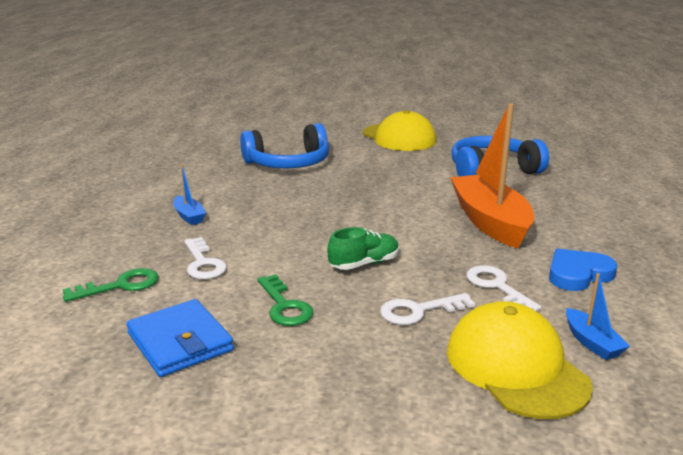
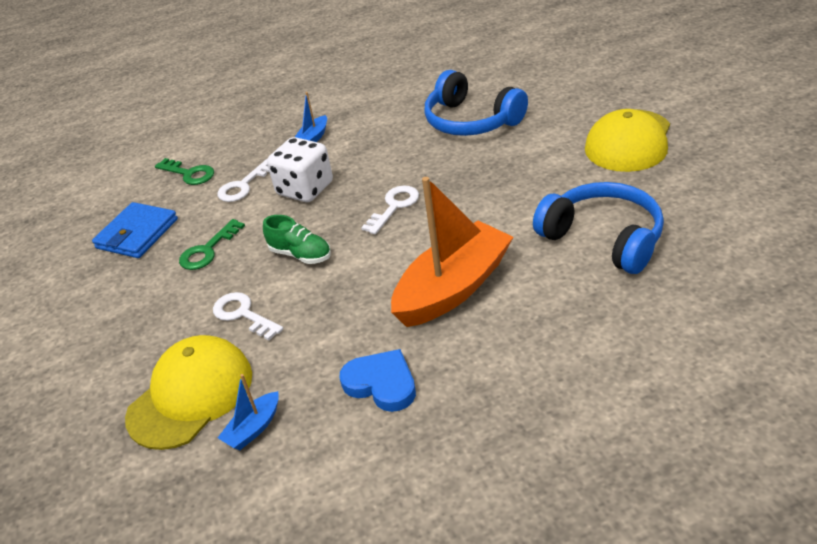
camera: 65 degrees right, 15 degrees up
white key [467,265,541,311] -> white key moved to [361,186,419,234]
none -> white dice [267,137,333,202]

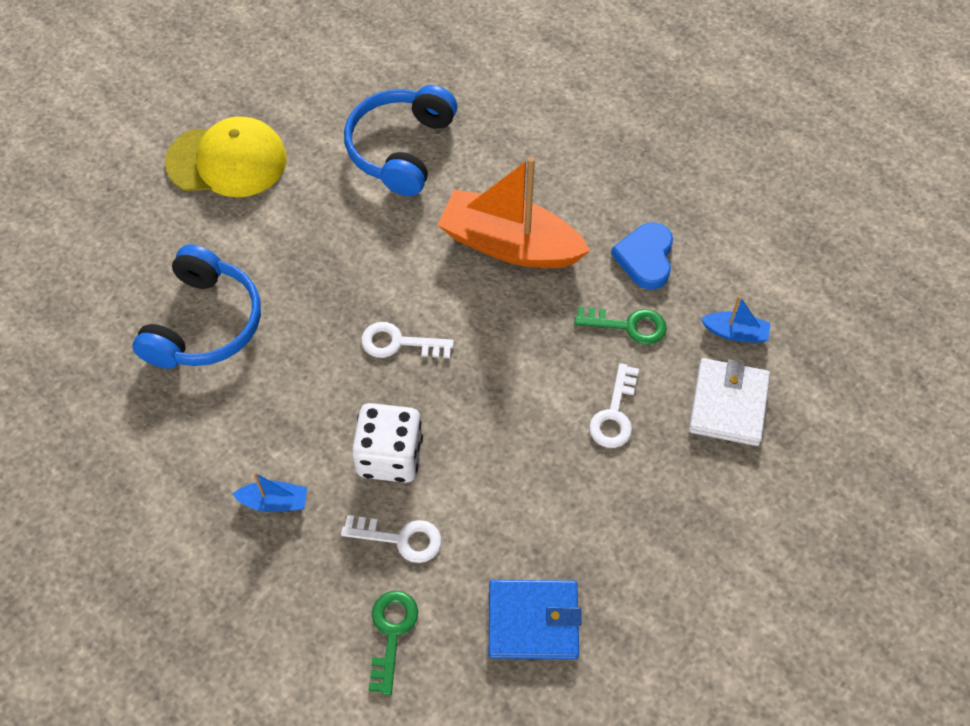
camera: 120 degrees left, 20 degrees up
yellow cap [125,335,252,450] -> white wallet [689,358,770,446]
green key [179,219,245,270] -> green key moved to [574,307,667,345]
green shoe [263,215,331,264] -> none

